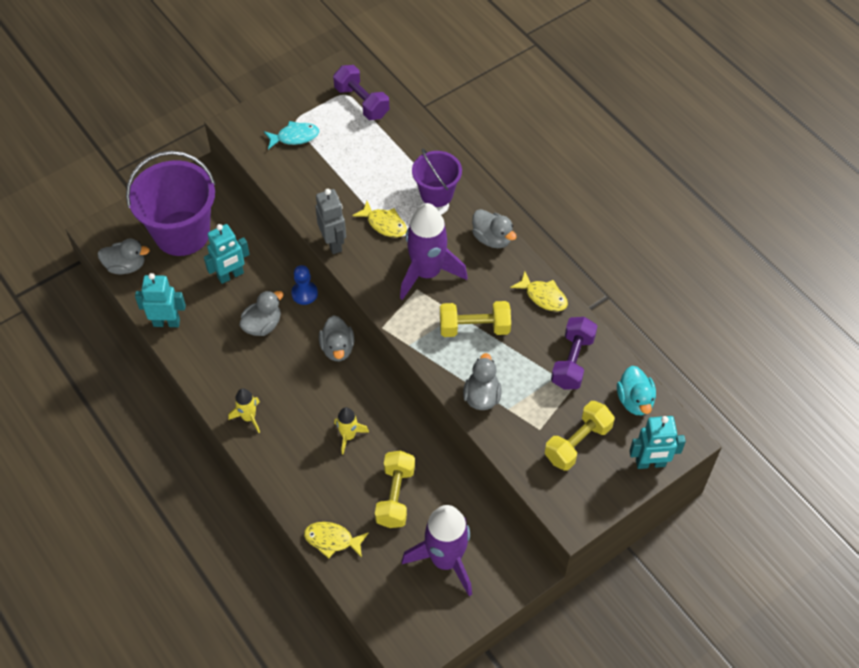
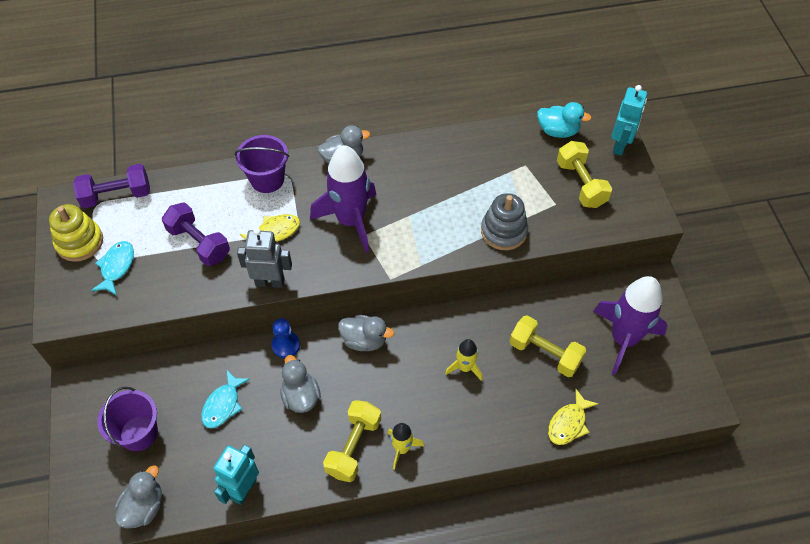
camera: 65 degrees left, 0 degrees up
purple bucket [126,151,215,256] -> purple bucket [97,387,158,451], size x0.58
turquoise robot [204,224,250,284] -> turquoise fish [201,369,250,428]
yellow dumbbell [440,301,511,337] -> yellow dumbbell moved to [323,400,381,482]
grey duck [463,353,502,410] -> grey stacking toy [481,193,528,250]
yellow fish [510,271,568,311] -> none
purple dumbbell [551,317,597,389] -> purple dumbbell moved to [162,202,230,266]
none -> yellow stacking toy [49,204,103,262]

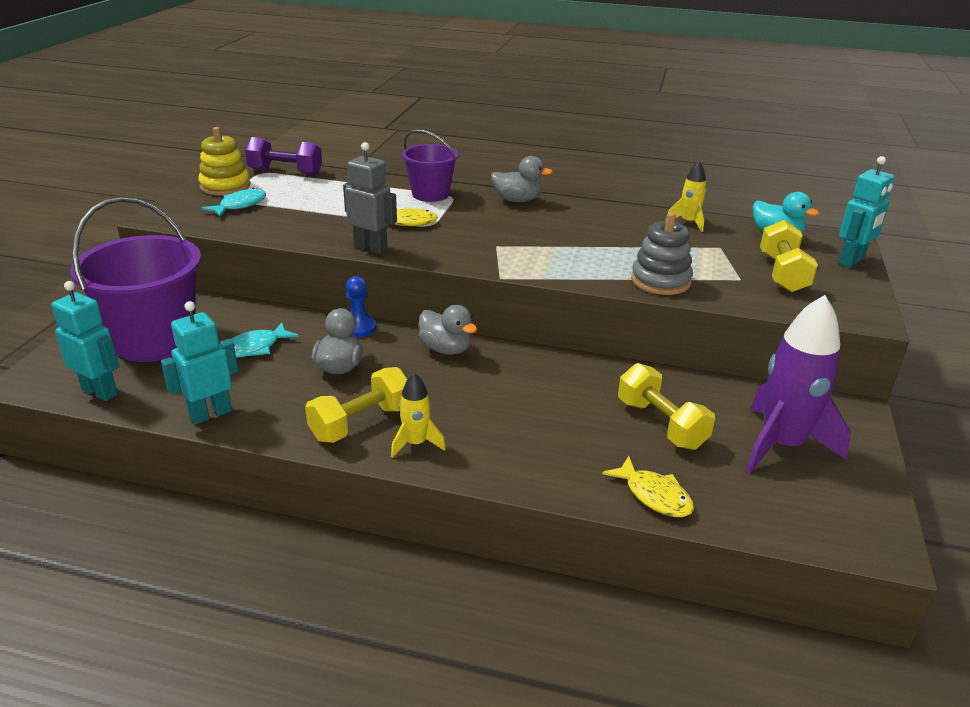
camera: 25 degrees right, 25 degrees down
purple bucket [97,387,158,451] -> purple bucket [70,197,201,362], size x1.73
grey duck [115,465,162,528] -> turquoise robot [52,281,119,401]
purple dumbbell [162,202,230,266] -> none
purple rocket [310,145,376,252] -> none
yellow rocket [445,339,483,381] -> yellow rocket moved to [665,161,707,232]
yellow fish [548,389,598,445] -> yellow fish turned 105 degrees counterclockwise [602,456,694,517]

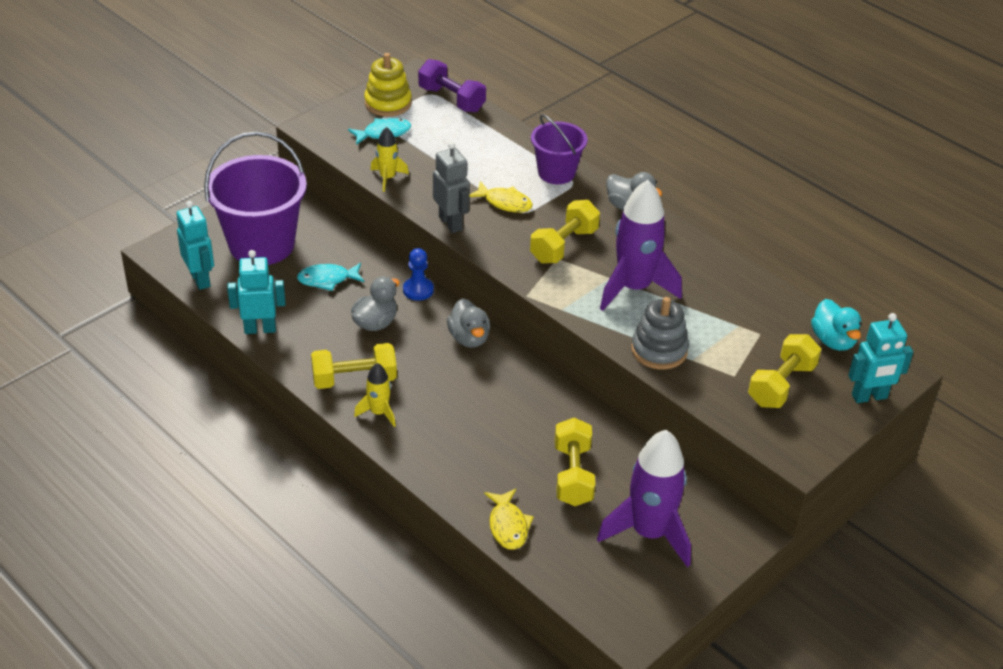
camera: 30 degrees right, 10 degrees up
yellow rocket [665,161,707,232] -> yellow rocket moved to [370,127,409,192]
none -> yellow dumbbell [530,200,600,263]
none -> purple rocket [600,180,682,311]

